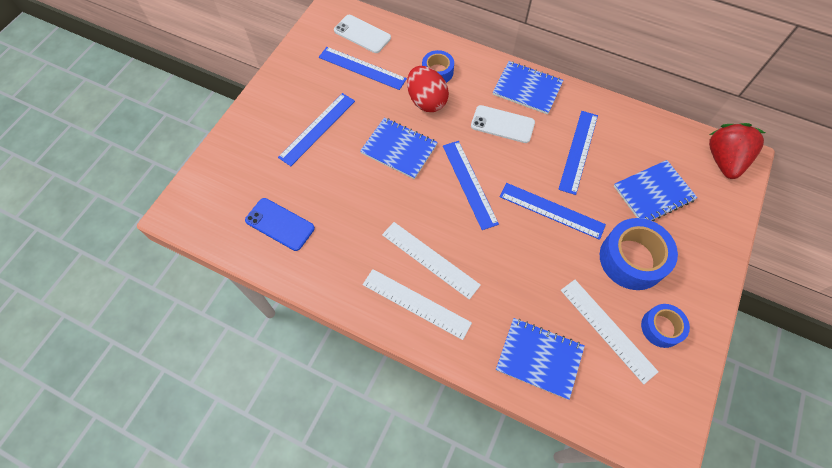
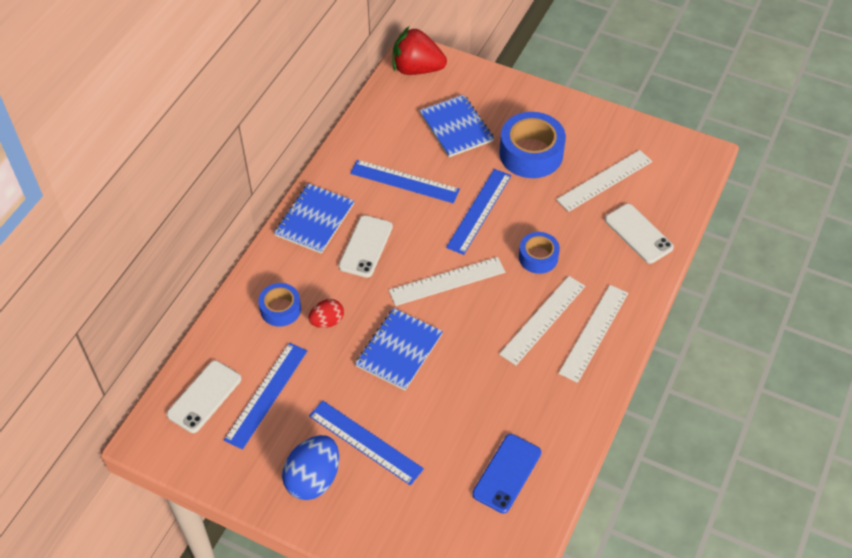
camera: 90 degrees left, 10 degrees down
red egg [407,66,449,112] -> red egg [308,299,344,328], size x0.59
blue ruler [443,141,499,230] -> white ruler [389,257,505,306]
blue notebook [496,318,585,400] -> white phone [605,204,674,264]
blue tape [641,304,690,348] -> blue tape moved to [519,232,560,274]
none -> blue egg [282,435,339,500]

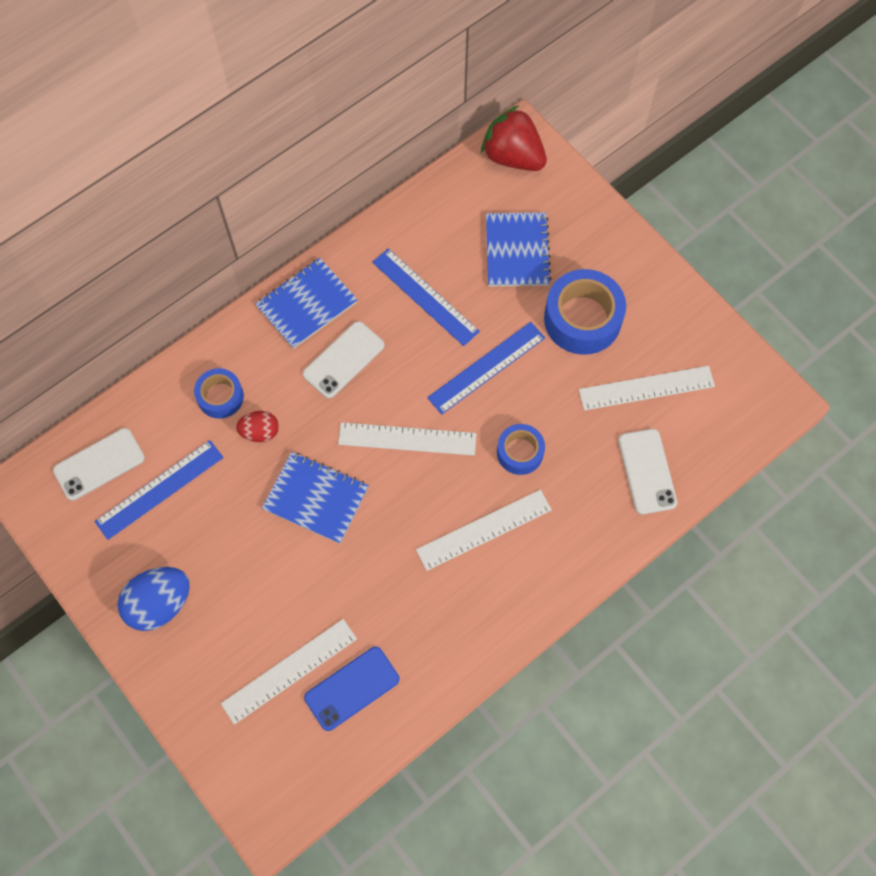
camera: 25 degrees right, 15 degrees up
blue ruler [309,401,424,485] -> none
blue notebook [355,308,443,390] -> blue notebook turned 60 degrees clockwise [262,452,369,544]
white ruler [558,285,628,383] -> white ruler moved to [221,619,357,725]

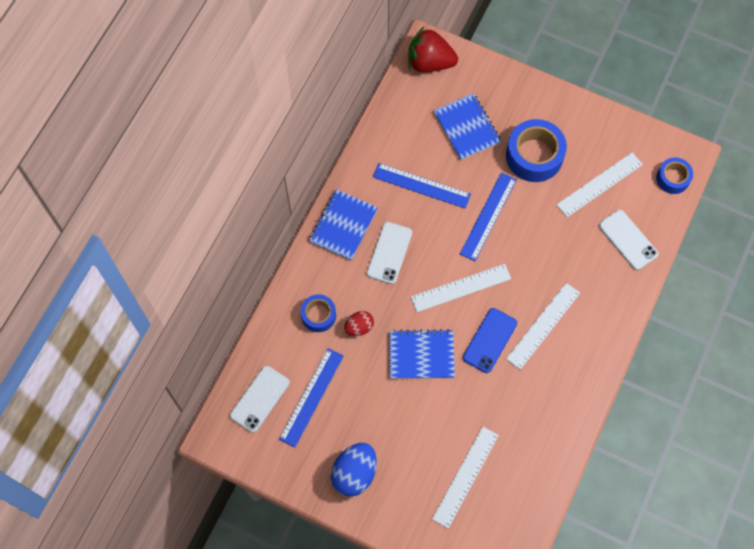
camera: 25 degrees left, 0 degrees up
blue phone [304,647,400,731] -> blue phone moved to [463,308,517,373]
blue tape [497,424,545,475] -> blue tape moved to [656,157,693,194]

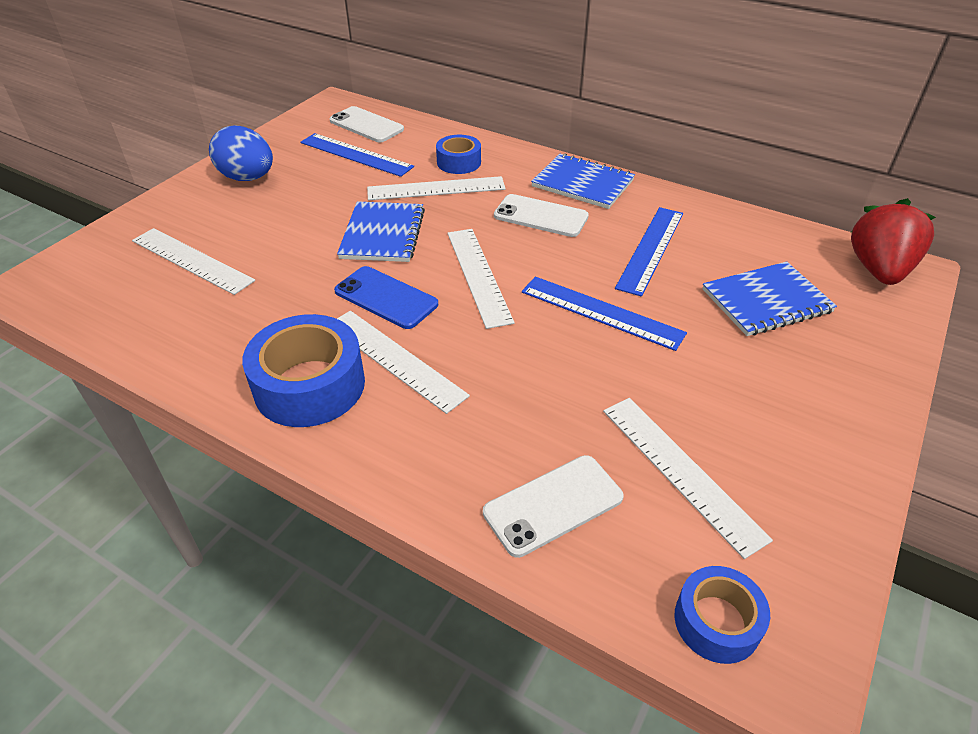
camera: 95 degrees right, 25 degrees down
red egg [344,311,374,336] -> white ruler [367,176,506,200]
blue tape [506,119,567,182] -> blue tape moved to [242,314,365,427]

